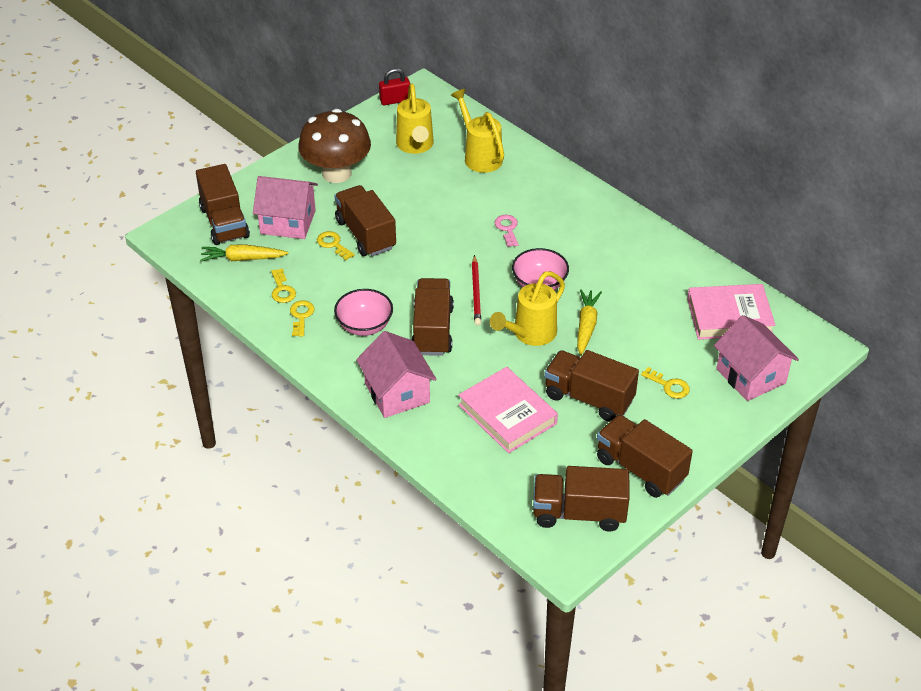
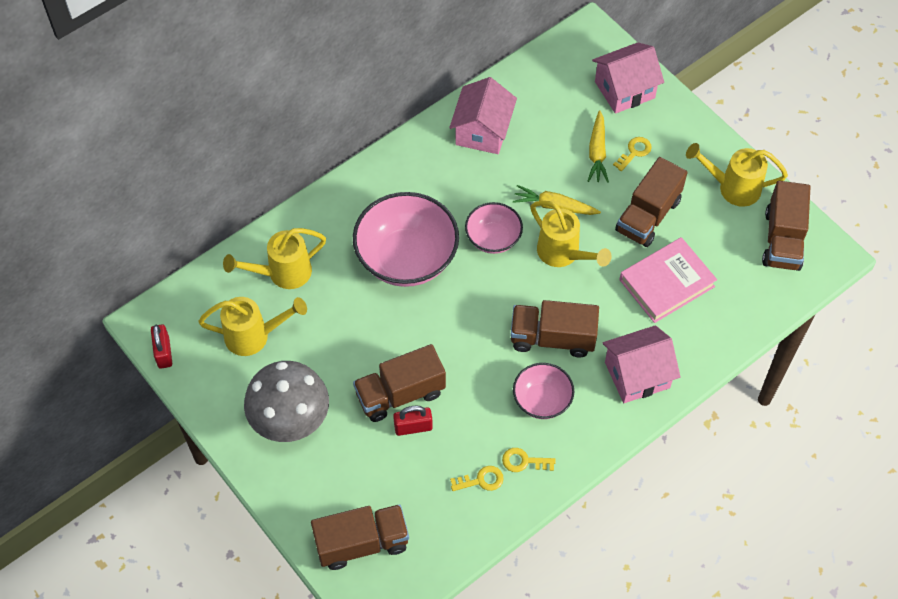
camera: 85 degrees left, 15 degrees up
yellow carrot [200,244,288,262] -> yellow carrot moved to [588,110,609,183]
pink house [253,176,318,239] -> pink house moved to [449,77,517,154]
brown mushroom [298,109,371,183] -> grey mushroom [244,361,329,442]
yellow key [317,231,355,260] -> red padlock [393,405,433,436]
red pencil [472,255,481,325] -> none
pink key [494,215,519,247] -> pink bowl [353,192,459,287]
brown truck [597,414,693,498] -> yellow watering can [686,143,788,207]
pink book [687,284,775,340] -> none

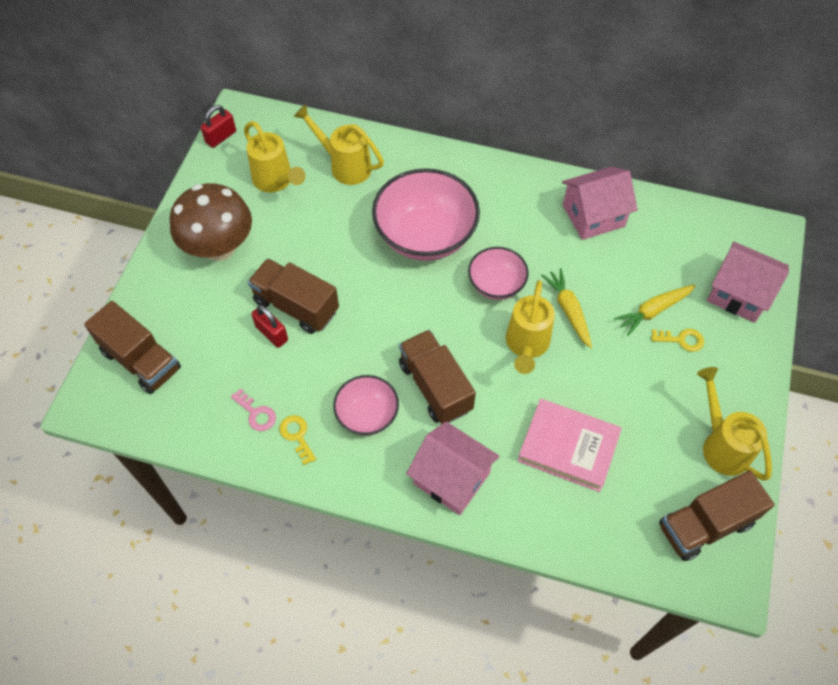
camera: 55 degrees right, 0 degrees up
grey mushroom [244,361,329,442] -> brown mushroom [170,183,252,261]
yellow key [450,466,504,491] -> pink key [231,389,276,431]
brown truck [615,157,688,247] -> none

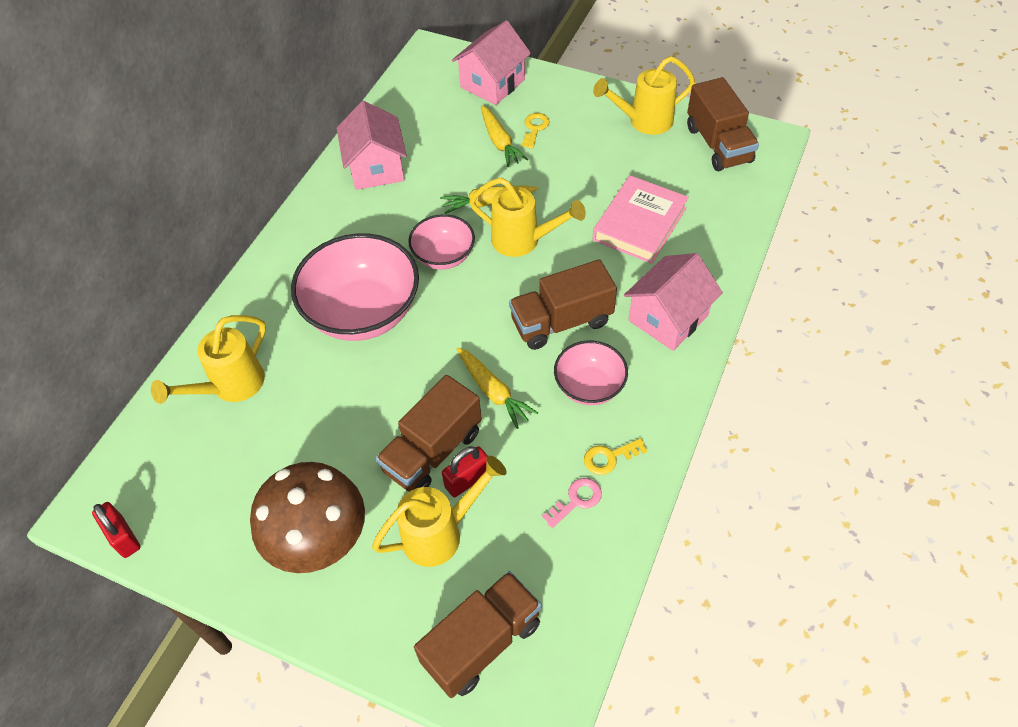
camera: 80 degrees left, 5 degrees down
yellow watering can [244,121,305,193] -> yellow watering can moved to [372,456,507,567]
none -> yellow carrot [457,347,538,429]

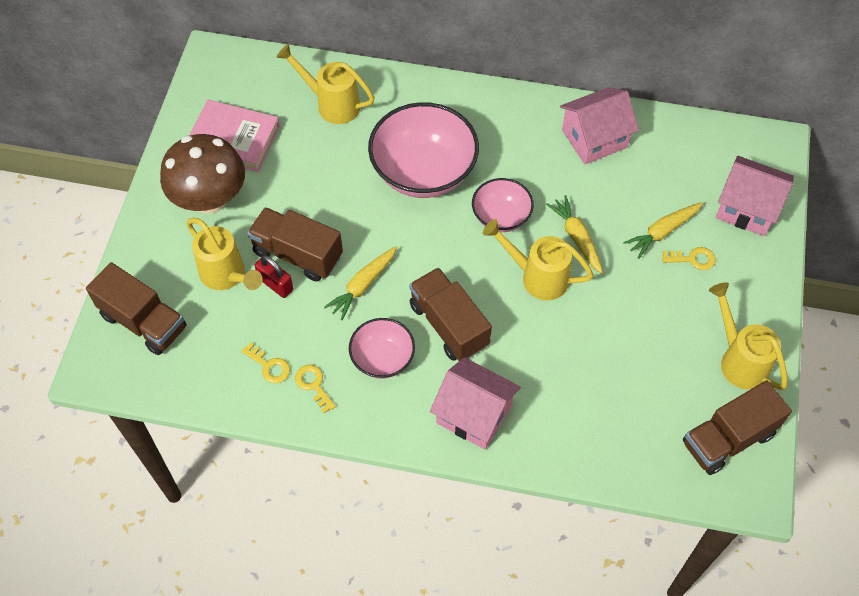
camera: 75 degrees right, 5 degrees up
red padlock [92,502,140,558] -> none
yellow watering can [470,178,586,257] -> yellow watering can turned 105 degrees clockwise [483,219,593,301]
pink key [542,478,602,528] -> yellow key [241,342,290,383]
pink book [593,175,689,264] -> pink book moved to [189,100,280,172]

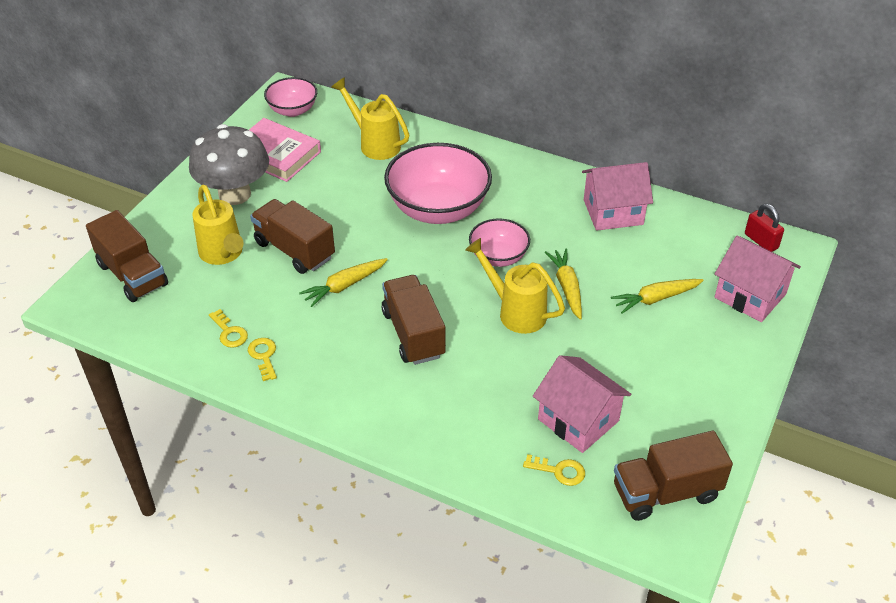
camera: 15 degrees right, 15 degrees down
brown mushroom [160,134,245,214] -> grey mushroom [189,124,269,205]
red padlock [254,255,293,298] -> red padlock moved to [745,204,784,252]
pink bowl [349,318,415,379] -> pink bowl moved to [264,77,317,117]
pink house [430,357,521,450] -> pink house moved to [533,355,631,453]
yellow key [662,247,716,270] -> yellow key moved to [523,454,585,486]
yellow watering can [709,283,788,390] -> none

